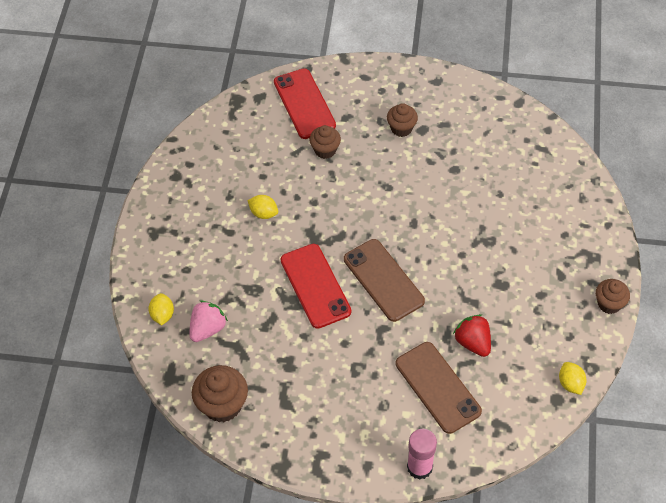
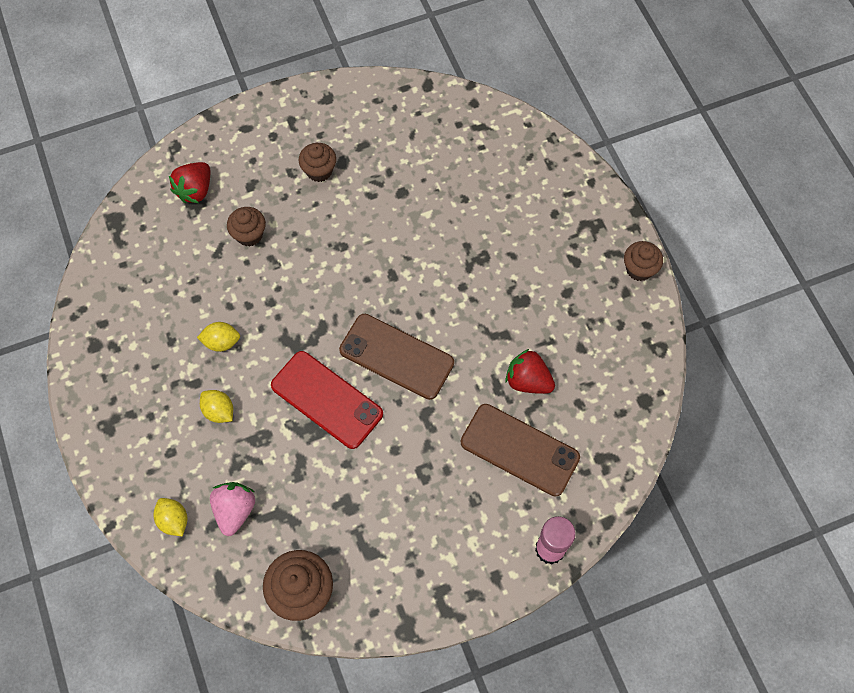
camera: 30 degrees left, 10 degrees up
red phone [274,68,336,139] -> red strawberry [169,162,210,203]
yellow lemon [559,362,586,395] -> yellow lemon moved to [200,390,233,423]

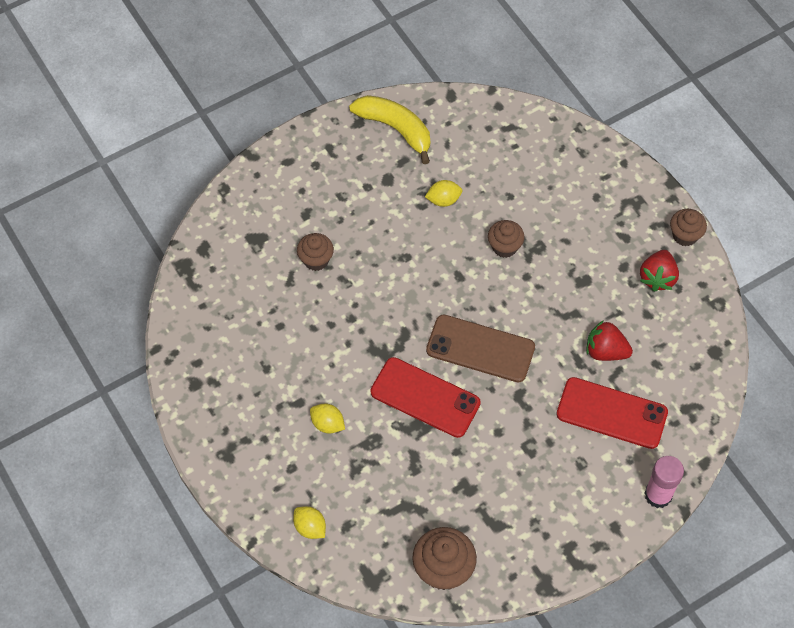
camera: 10 degrees left, 5 degrees down
red strawberry [169,162,210,203] -> red strawberry moved to [640,250,679,292]
yellow lemon [197,322,240,352] -> yellow lemon moved to [425,180,462,207]
pink strawberry [210,482,255,536] -> none
brown cupcake [299,143,336,182] -> brown cupcake moved to [488,220,525,258]
brown phone [461,404,580,497] -> red phone [556,377,668,449]
none -> yellow banana [349,95,430,164]

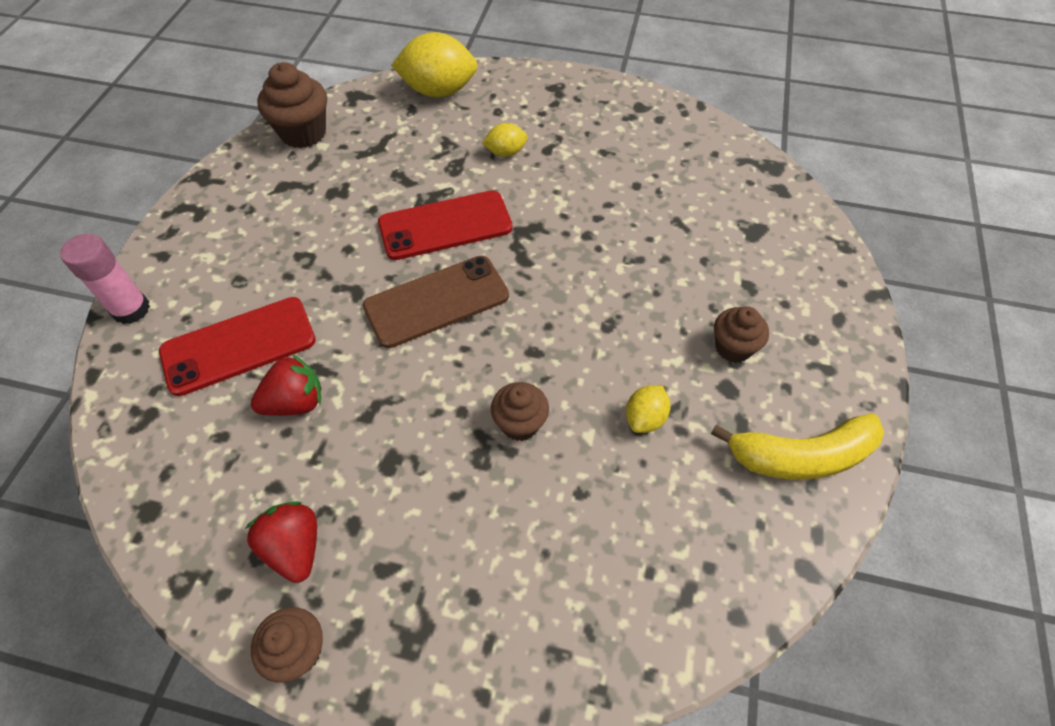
camera: 135 degrees right, 5 degrees down
yellow lemon [293,506,326,539] -> yellow lemon [391,32,478,98], size x1.96
brown cupcake [297,233,334,271] -> brown cupcake moved to [714,306,769,363]

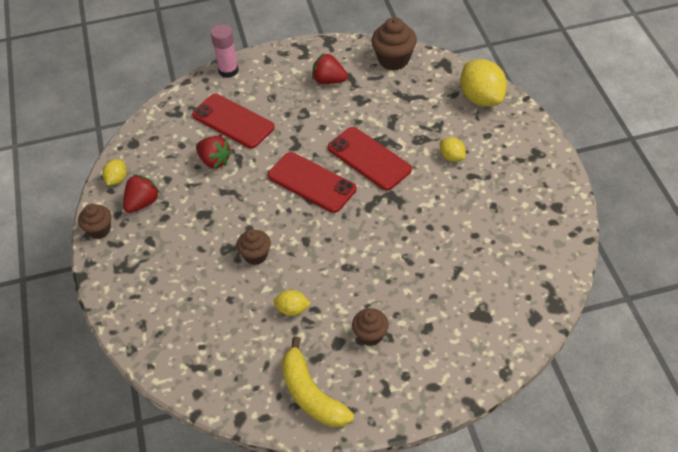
camera: 65 degrees right, 5 degrees down
brown phone [363,256,509,348] -> red phone [268,152,356,213]
none -> yellow lemon [102,159,127,185]
none -> red strawberry [312,53,348,84]

